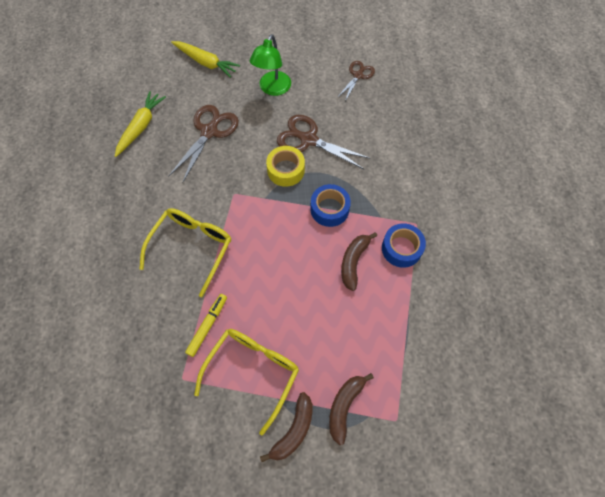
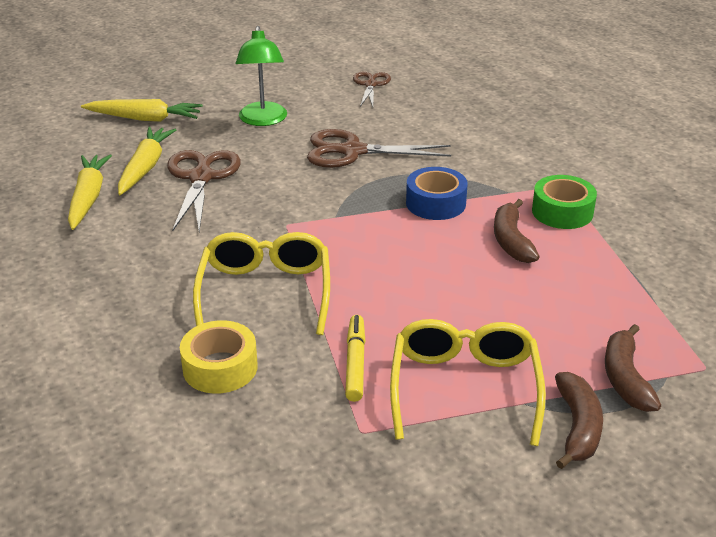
camera: 25 degrees left, 30 degrees down
yellow tape [266,146,305,187] -> yellow tape moved to [180,320,258,394]
blue tape [382,223,426,268] -> green tape [532,175,597,229]
none -> yellow carrot [118,127,176,195]

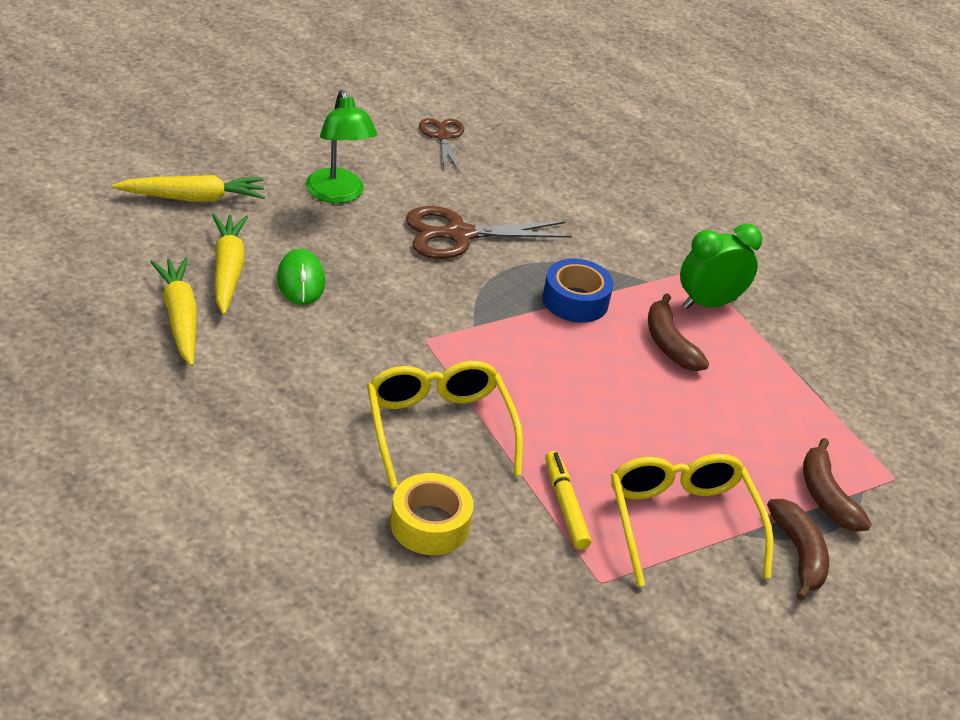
camera: 20 degrees left, 5 degrees up
brown scissors [167,150,241,232] -> green mouse [277,249,325,305]
green tape [532,175,597,229] -> green clock [680,224,762,309]

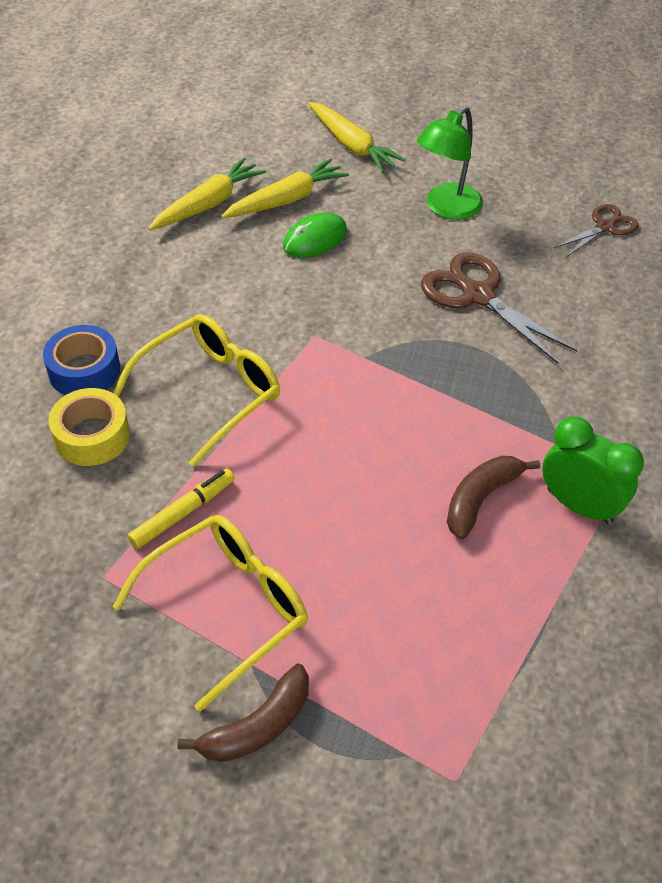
camera: 65 degrees right, 10 degrees up
blue tape [543,258,614,323] -> blue tape moved to [43,325,120,395]
brown banana [803,438,872,532] -> none

